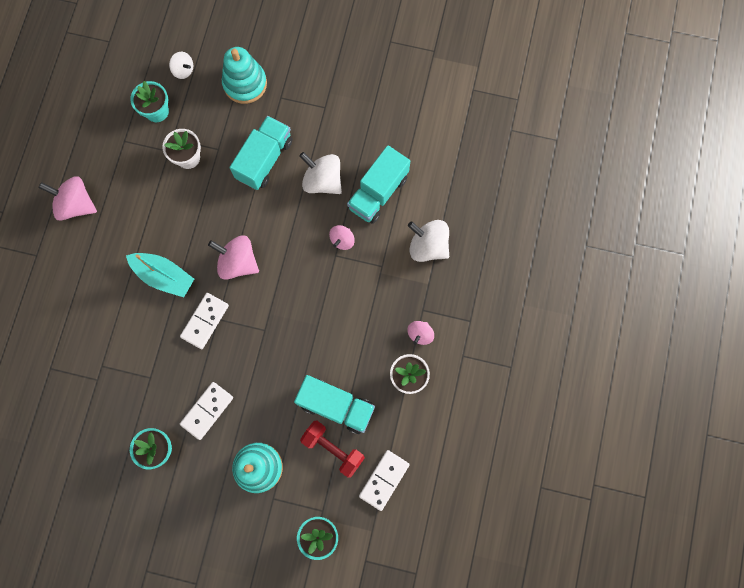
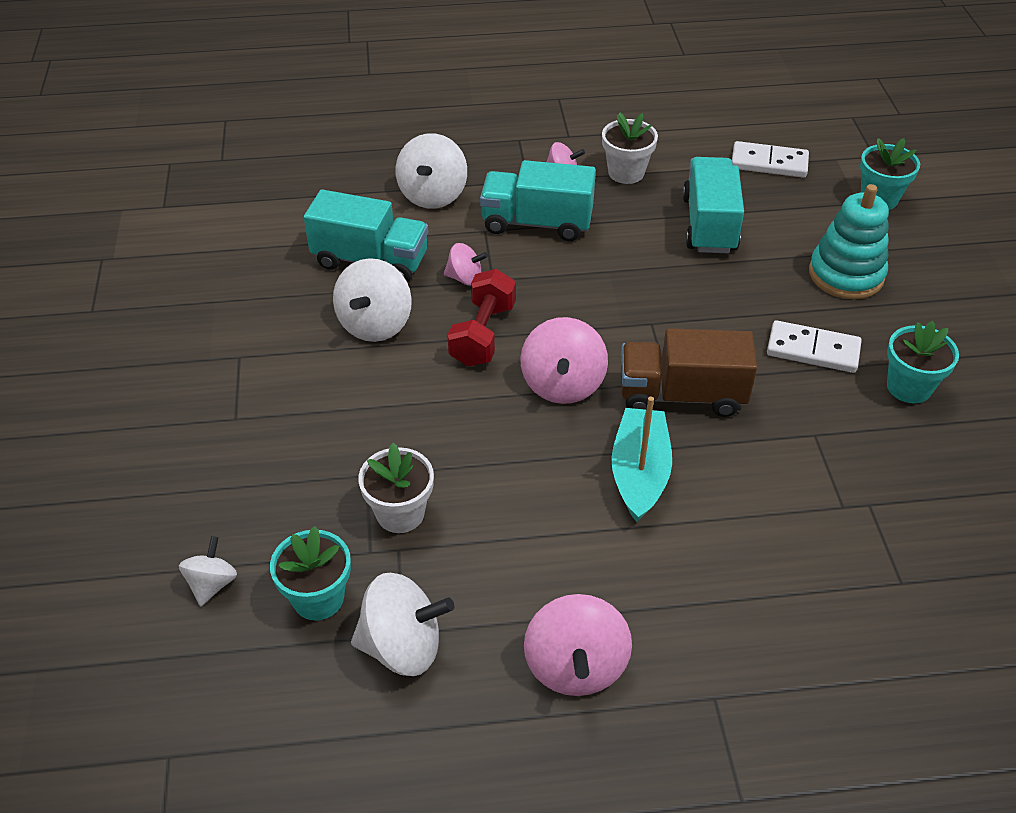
camera: 110 degrees left, 30 degrees down
white domino [180,293,229,349] -> brown truck [621,328,757,417]
turquoise stacking toy [222,47,267,104] -> none
turquoise truck [230,116,292,190] -> turquoise truck moved to [480,160,596,241]
red dumbbell [300,421,365,478] -> red dumbbell moved to [448,269,516,367]
none -> white spinning top [351,573,454,676]

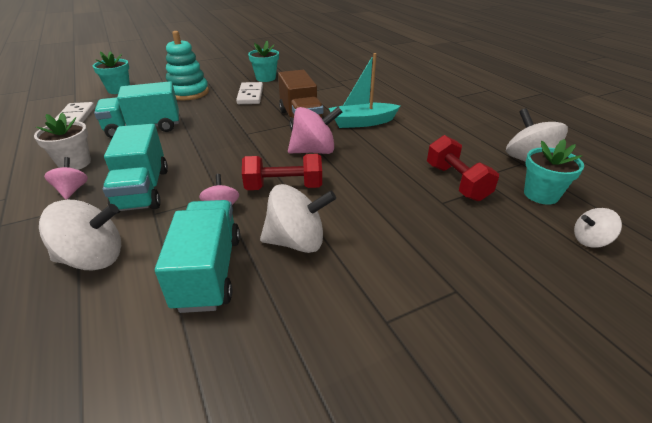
camera: 110 degrees left, 10 degrees down
white flower pot [358,443,434,533] -> red dumbbell [427,135,499,201]
pink spinning top [524,594,632,696] -> none

